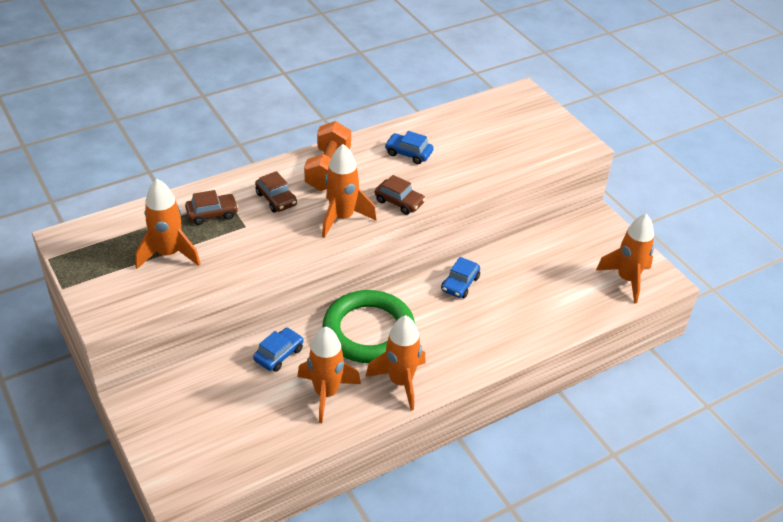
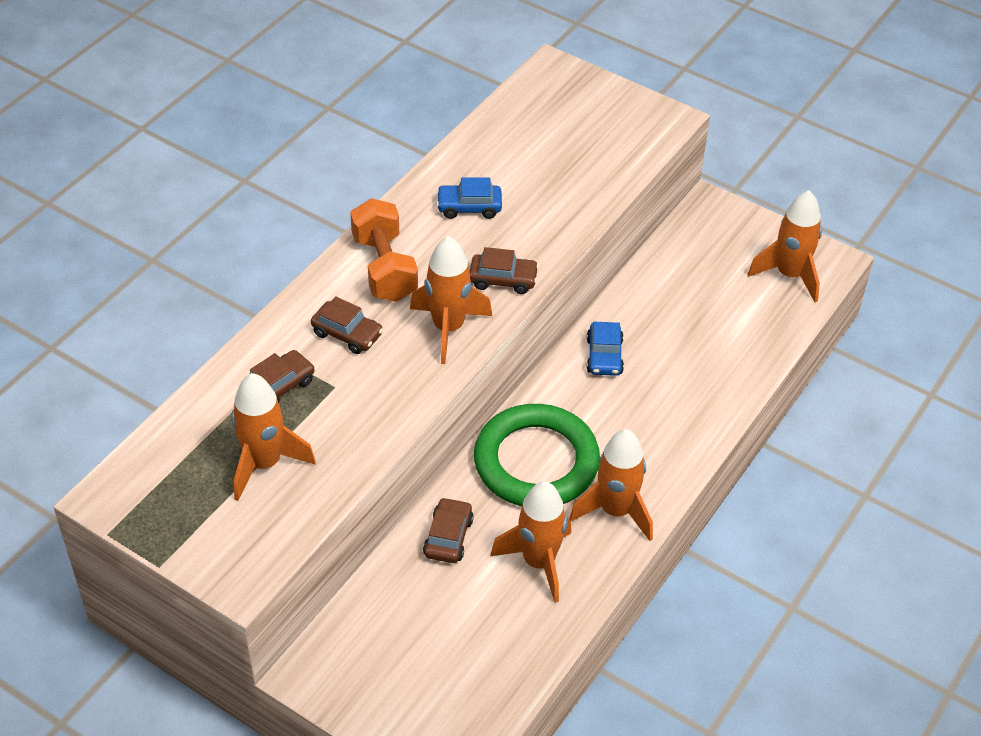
camera: 25 degrees left, 5 degrees up
blue car [253,328,303,372] -> brown car [423,497,474,563]

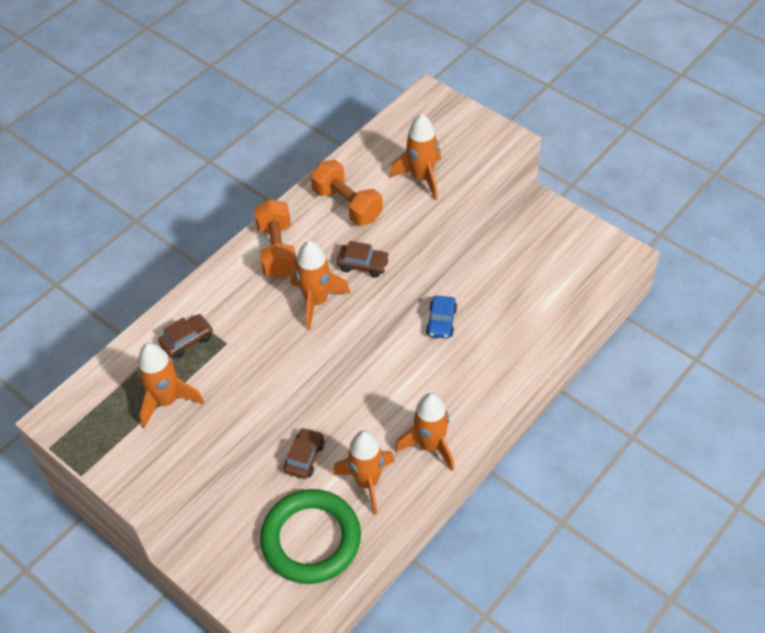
camera: 10 degrees right, 5 degrees up
brown car [311,296,383,354] -> none
blue car [437,177,502,219] -> orange dumbbell [311,160,383,226]
green ring [474,404,600,507] -> green ring moved to [260,489,361,584]
orange rocket [748,190,822,303] -> orange rocket moved to [390,114,441,200]

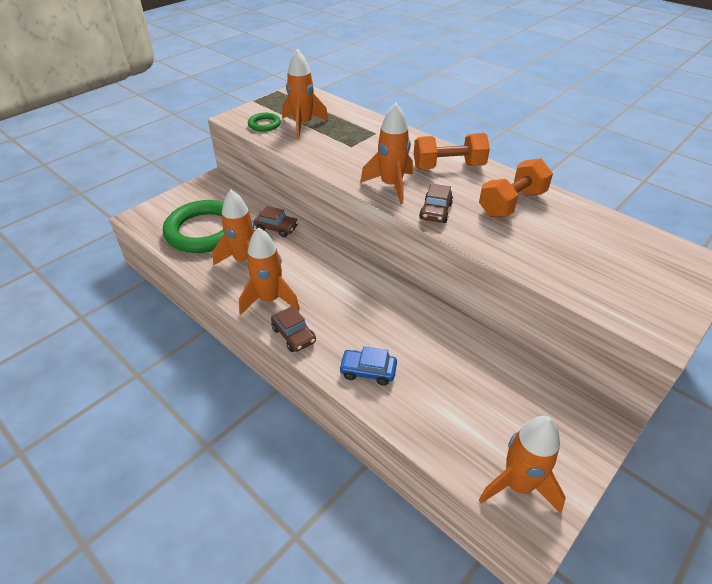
camera: 90 degrees right, 10 degrees down
brown car [158,314,213,358] -> brown car moved to [271,306,316,352]
orange rocket [390,114,441,200] -> orange rocket moved to [479,416,566,514]
blue car [426,296,457,338] -> blue car moved to [339,346,397,385]
none -> green ring [248,113,281,132]

